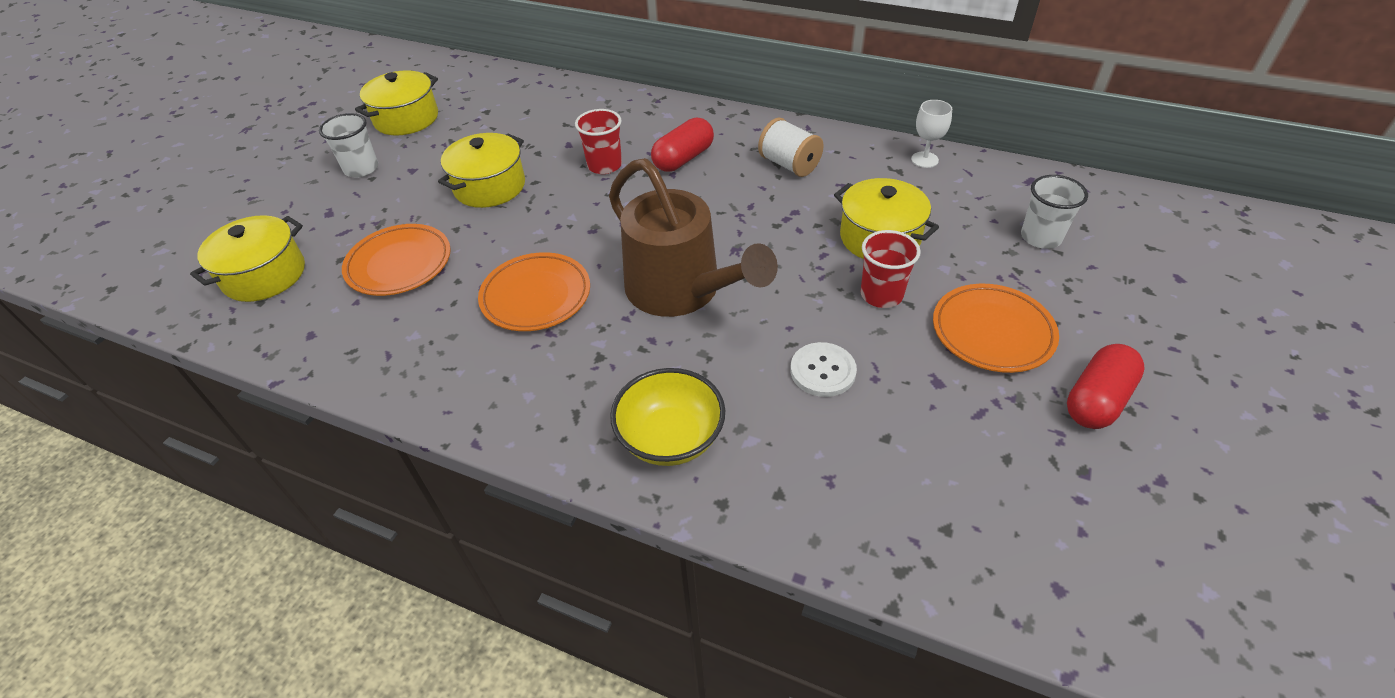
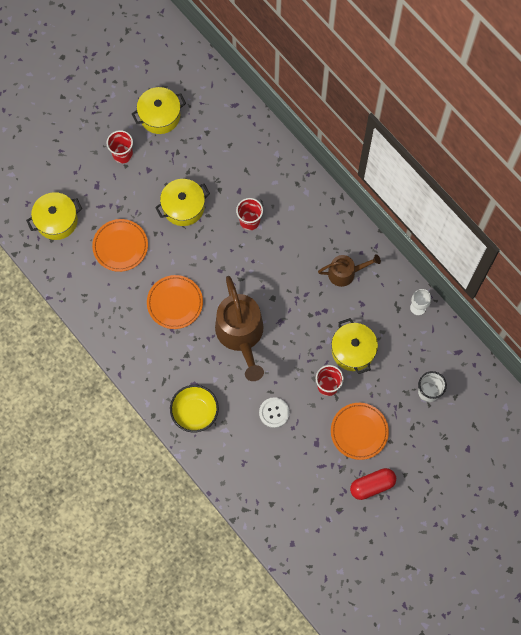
camera: 25 degrees right, 25 degrees up
white cup [319,113,378,178] -> red cup [106,130,133,163]
red capsule [651,118,714,172] -> none
white spool [758,118,824,177] -> brown watering can [318,254,381,287]

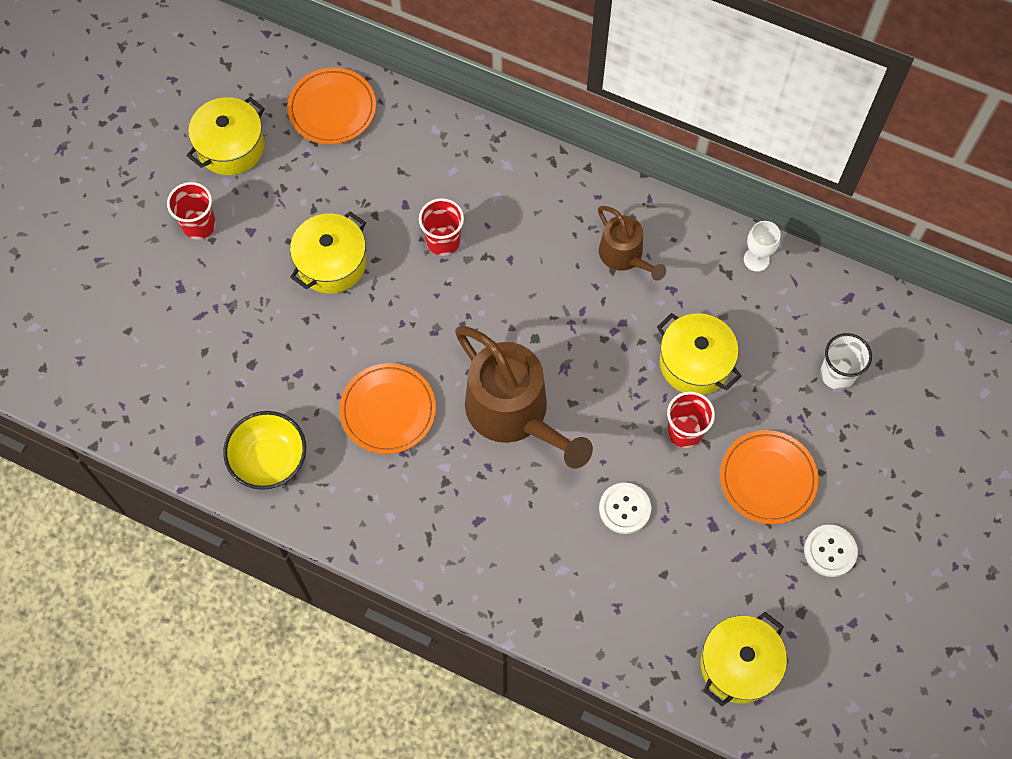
camera: 25 degrees left, 5 degrees down
yellow pot [26,192,82,240] -> yellow pot moved to [700,612,787,706]
orange plate [92,219,148,272] -> orange plate moved to [287,67,376,144]
yellow bowl [170,385,219,433] -> yellow bowl moved to [223,411,306,490]
brown watering can [318,254,381,287] -> brown watering can turned 90 degrees clockwise [598,206,666,281]
red capsule [350,468,396,500] -> white button [804,524,858,577]

